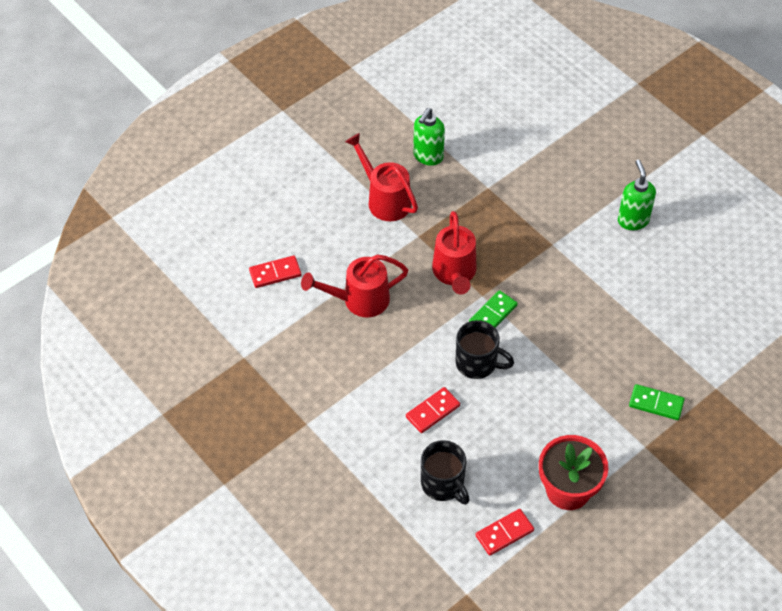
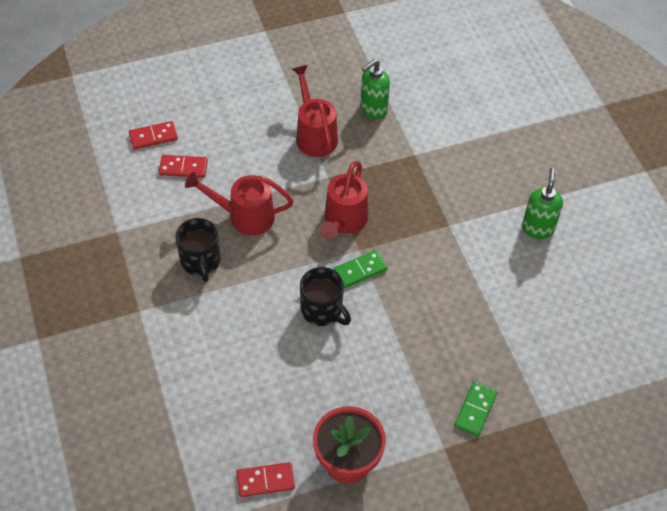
camera: 20 degrees right, 0 degrees up
red domino [406,387,460,433] -> red domino moved to [129,121,178,150]
black mug [421,440,470,504] -> black mug moved to [175,218,221,282]
green domino [629,384,685,420] -> green domino turned 75 degrees clockwise [454,382,497,436]

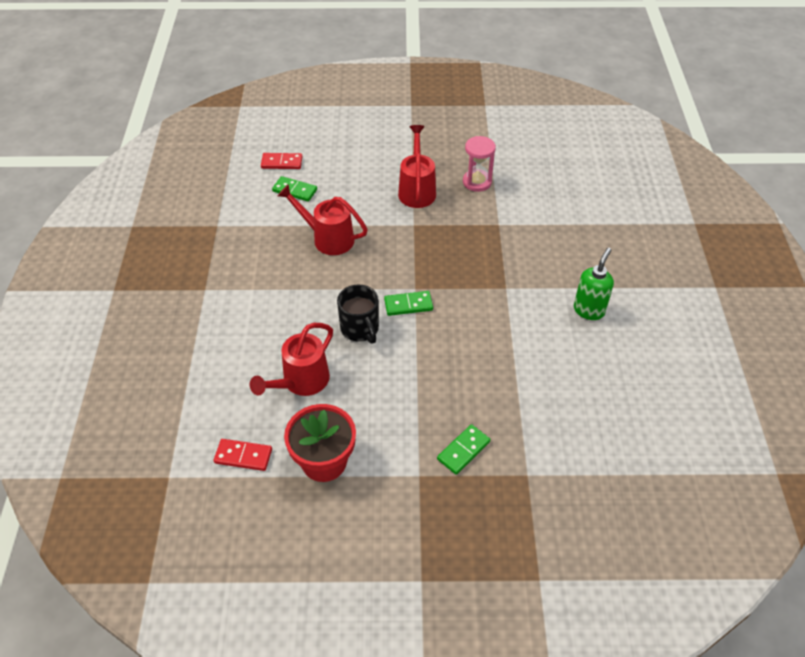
camera: 20 degrees right, 5 degrees down
red domino [159,155,208,178] -> green domino [272,176,317,202]
black mug [175,218,221,282] -> none
red watering can [320,161,368,240] -> red watering can moved to [250,323,333,396]
green soap dispenser [360,59,390,119] -> pink hourglass [463,136,496,192]

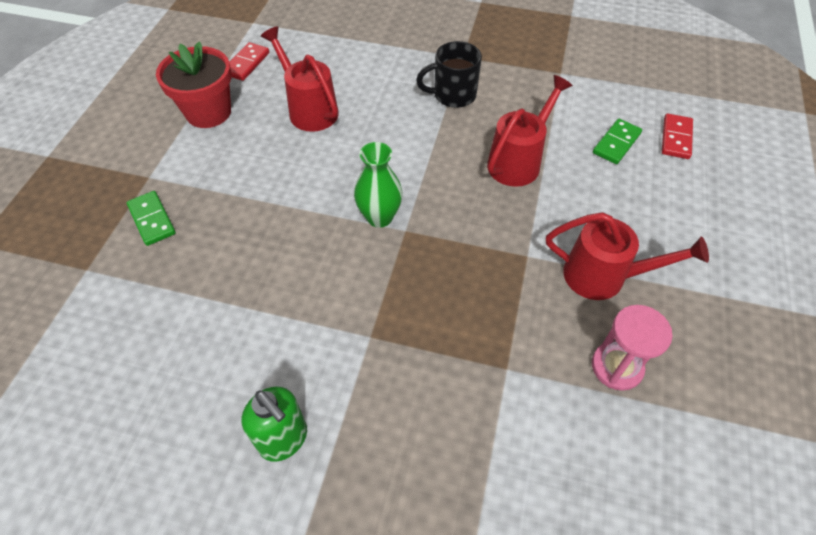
camera: 105 degrees right, 5 degrees up
black mug [337,285,379,344] -> black mug moved to [416,41,482,108]
green domino [384,291,433,316] -> green vase [354,142,403,228]

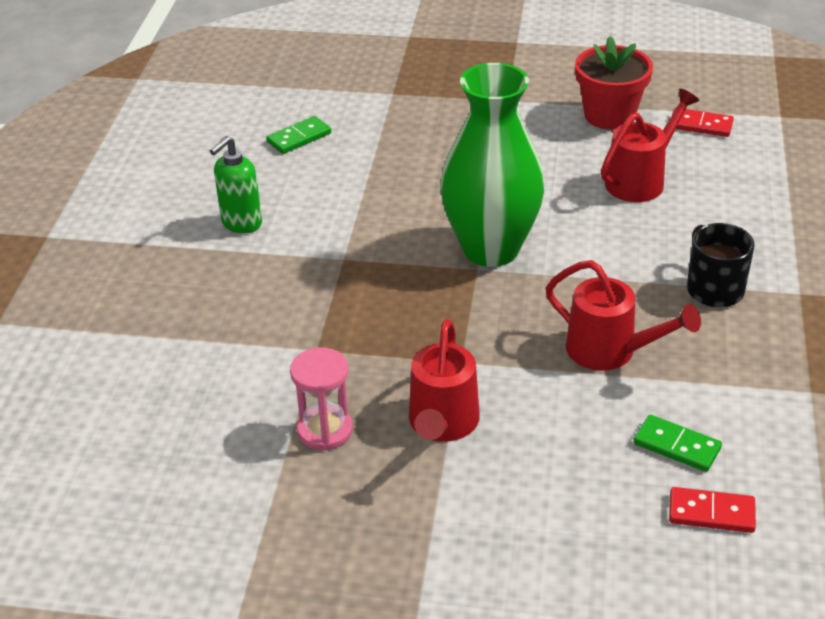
camera: 85 degrees right, 15 degrees down
green domino [126,191,176,246] -> green domino moved to [266,116,331,154]
green vase [354,142,403,228] -> green vase [440,63,545,267], size x1.97

